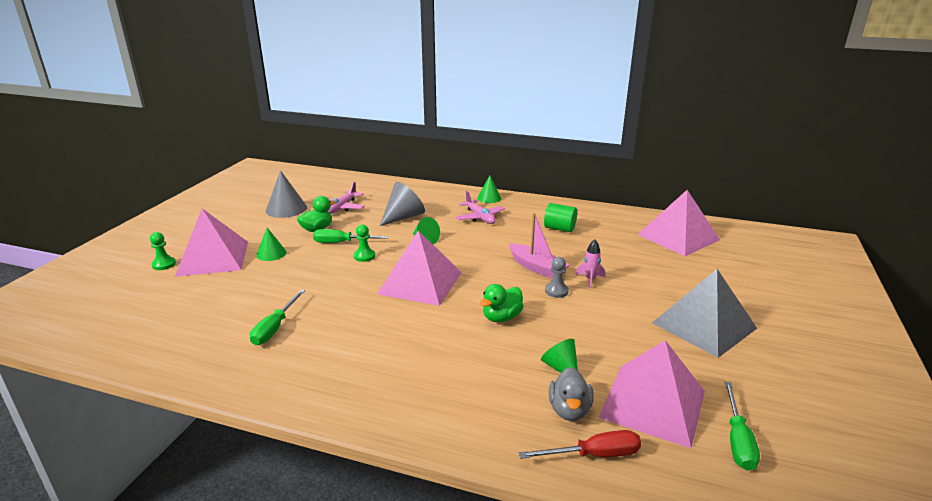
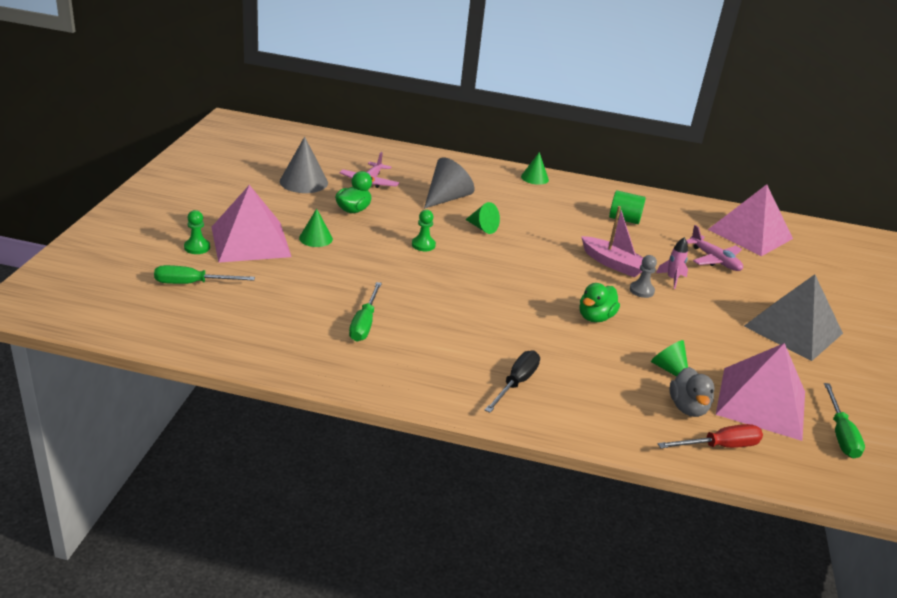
camera: 10 degrees left, 5 degrees up
green screwdriver [313,229,388,243] -> green screwdriver moved to [154,265,255,284]
pink pyramid [377,230,462,306] -> none
pink plane [455,191,505,224] -> pink plane moved to [686,225,743,271]
none -> black screwdriver [485,351,540,413]

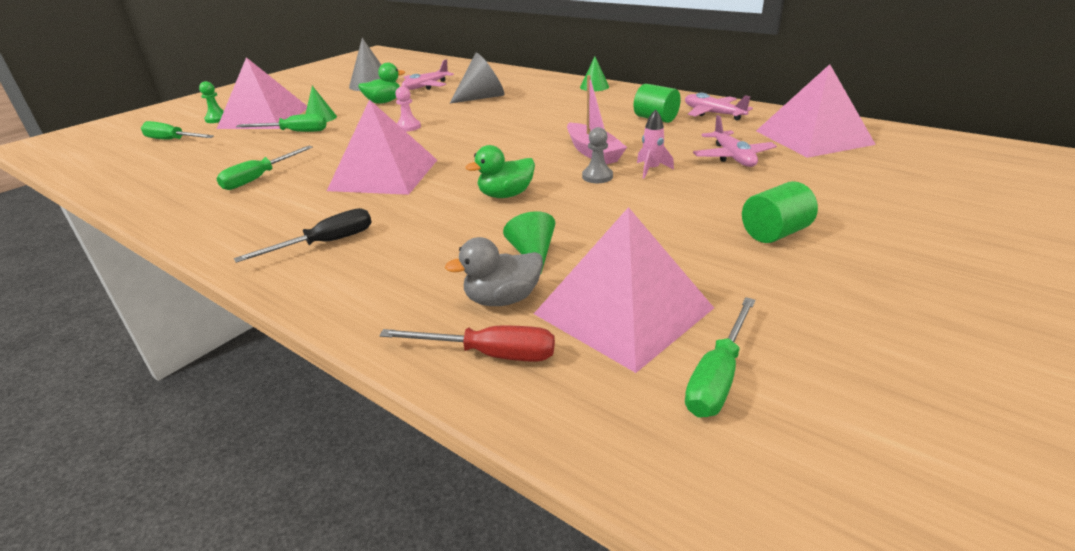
camera: 30 degrees right, 0 degrees up
green pawn [412,210,436,251] -> pink pawn [395,86,421,132]
green cone [465,202,500,234] -> none
grey duck [669,367,714,417] -> grey duck turned 45 degrees clockwise [445,237,543,306]
grey pyramid [744,274,843,361] -> green cylinder [742,181,818,243]
none -> green screwdriver [236,114,327,132]
none -> pink pyramid [327,99,437,195]
none -> pink plane [685,93,753,120]

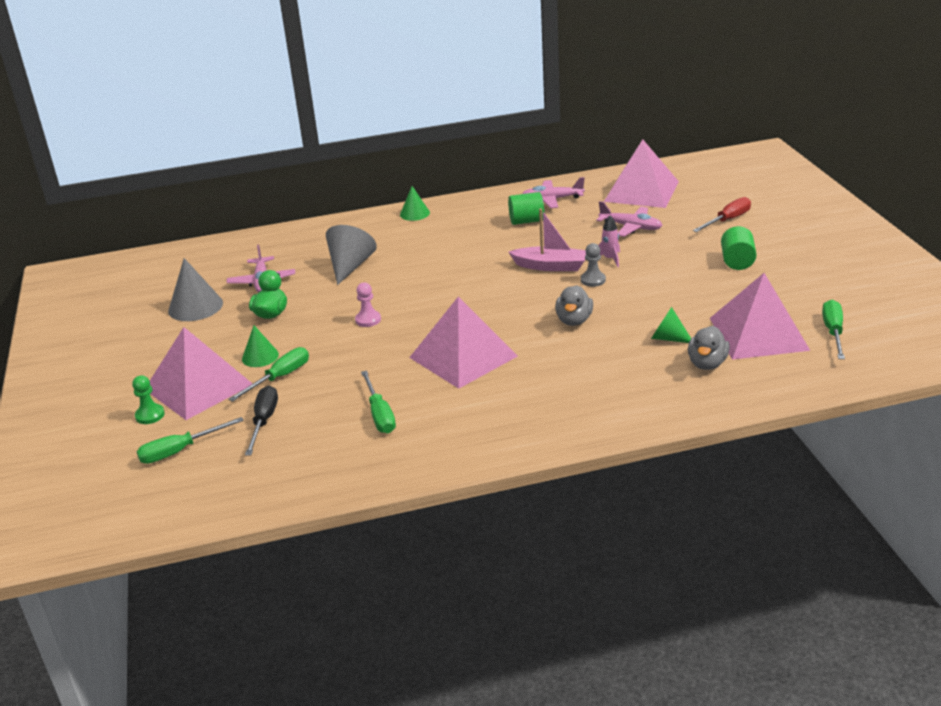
camera: 50 degrees left, 0 degrees up
black screwdriver [234,208,372,263] -> black screwdriver moved to [245,386,278,456]
red screwdriver [379,326,555,362] -> red screwdriver moved to [693,197,751,232]
green duck [465,145,535,198] -> grey duck [555,285,593,326]
green screwdriver [685,297,755,417] -> green screwdriver turned 150 degrees counterclockwise [822,300,845,359]

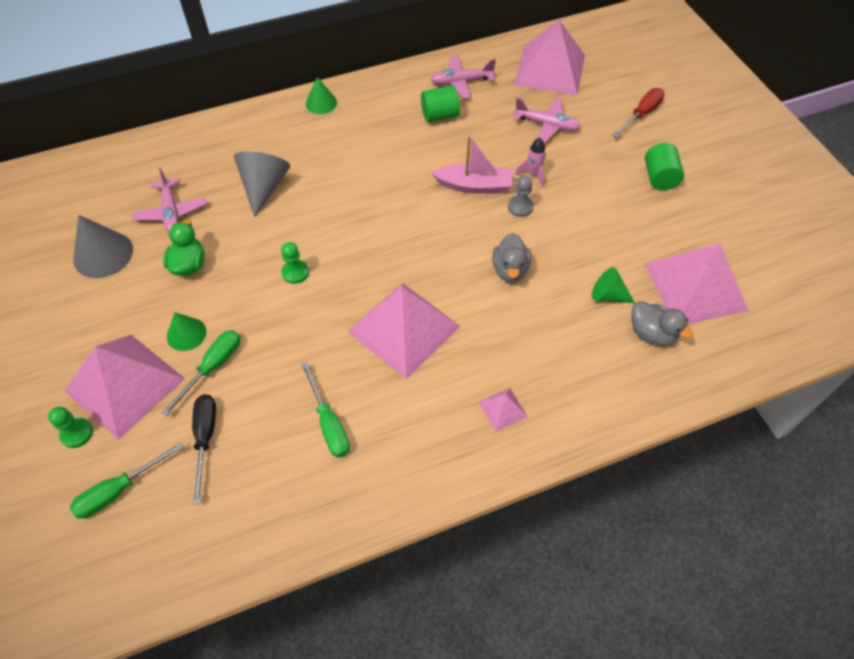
camera: 10 degrees left, 25 degrees up
pink pawn [355,283,381,327] -> green pawn [281,242,309,284]
grey duck [688,326,730,370] -> grey duck turned 60 degrees counterclockwise [632,301,693,346]
green screwdriver [822,300,845,359] -> none
none -> pink pyramid [479,388,527,432]

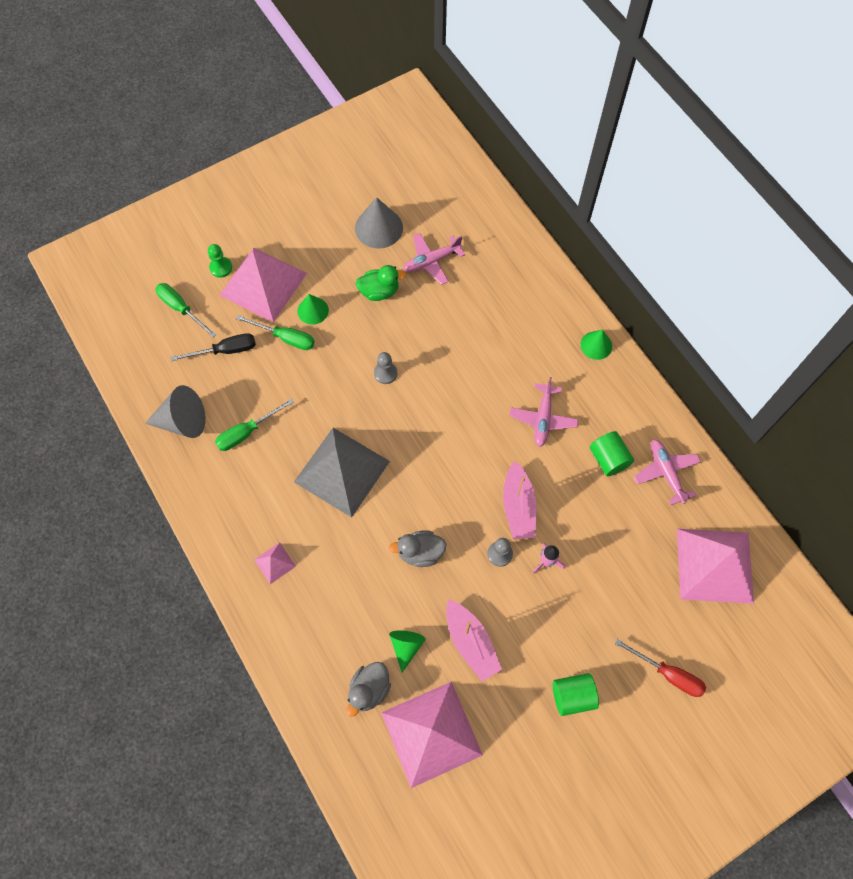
camera: 80 degrees right, 10 degrees up
grey cone [234,151,290,217] -> grey cone moved to [145,385,206,438]
green pawn [281,242,309,284] -> grey pawn [374,352,397,384]
pink pyramid [347,283,461,379] -> grey pyramid [294,428,390,518]
pink plane [513,98,581,144] -> pink plane moved to [510,377,578,447]
none -> pink boat [446,599,502,681]

